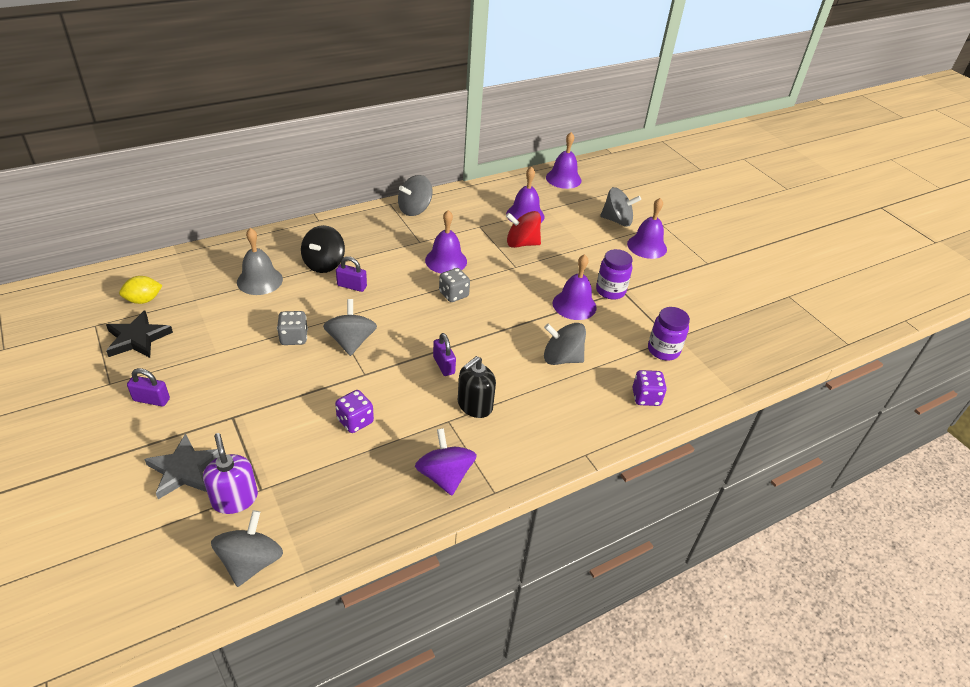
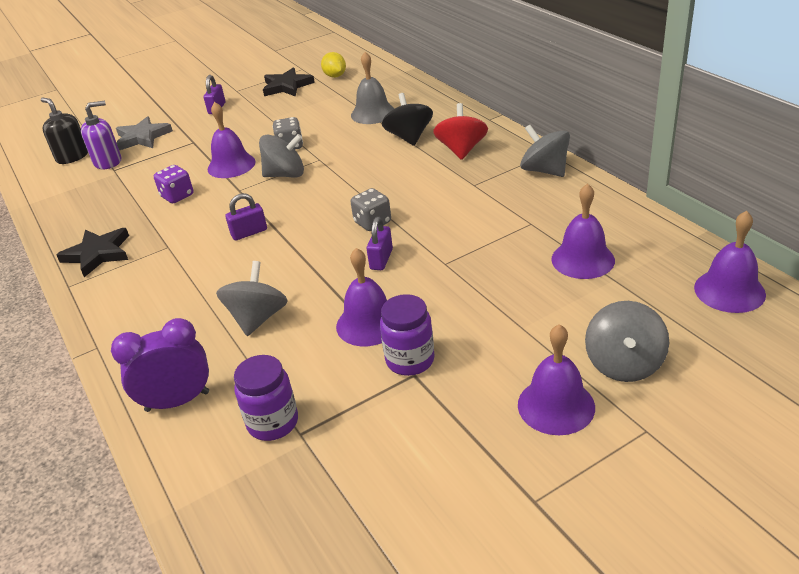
camera: 95 degrees right, 5 degrees down
grey spinning top [211,510,283,587] -> none
black spinning top [301,225,345,273] -> black spinning top turned 60 degrees clockwise [382,93,433,146]
purple padlock [336,256,367,292] -> purple padlock moved to [367,217,393,270]
purple spinning top [415,428,477,496] -> black star [57,228,129,277]
purple bell [425,210,467,273] -> purple bell moved to [208,102,256,178]
black soap dispenser [458,356,496,418] -> black soap dispenser moved to [41,98,88,164]
red spinning top [506,211,541,248] -> red spinning top moved to [433,103,488,160]
purple dice [633,370,667,406] -> purple clock [111,318,209,412]

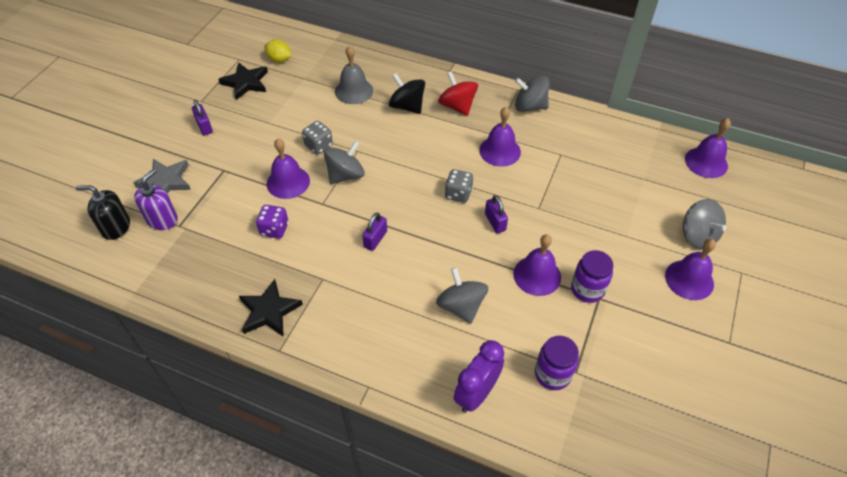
camera: 40 degrees left, 15 degrees up
purple bell [551,183,615,279] -> purple bell moved to [479,107,521,167]

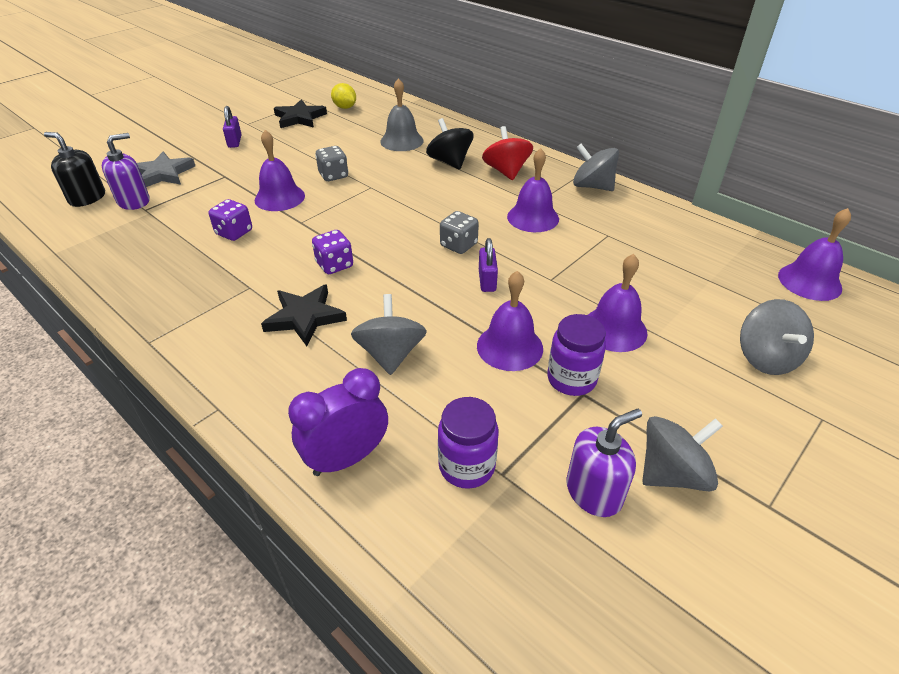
camera: 20 degrees right, 10 degrees down
black star [239,279,303,337] -> black star moved to [261,284,347,346]
grey spinning top [323,141,365,184] -> grey spinning top moved to [642,416,723,491]
purple padlock [362,213,387,251] -> purple dice [312,230,353,274]
purple bell [665,239,716,300] -> purple bell moved to [588,254,647,352]
none -> purple soap dispenser [567,409,642,517]

